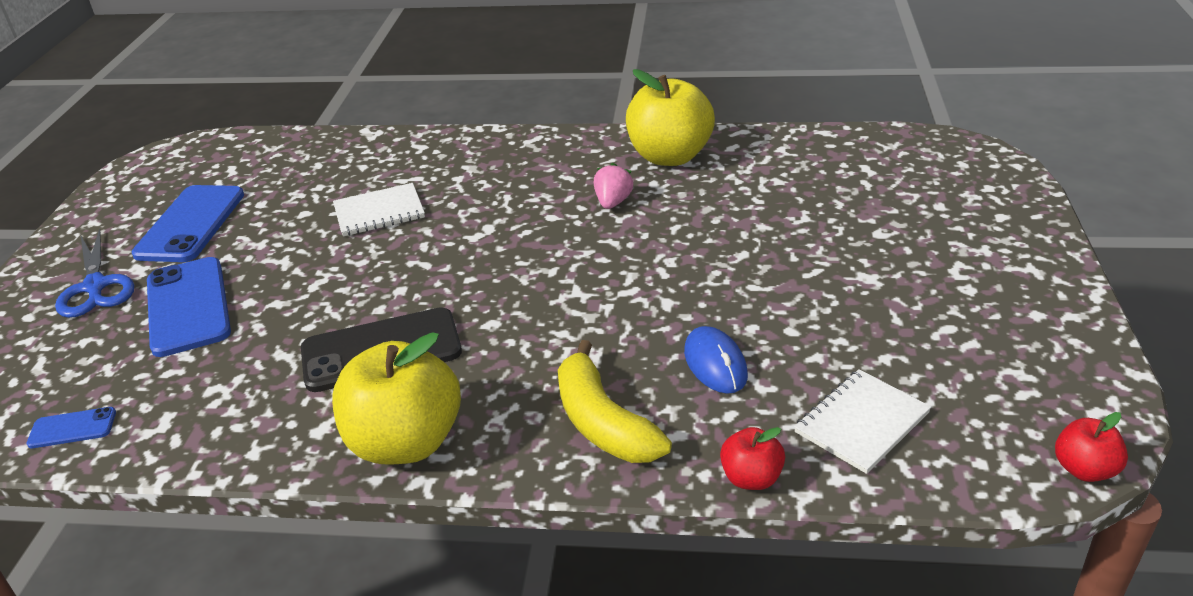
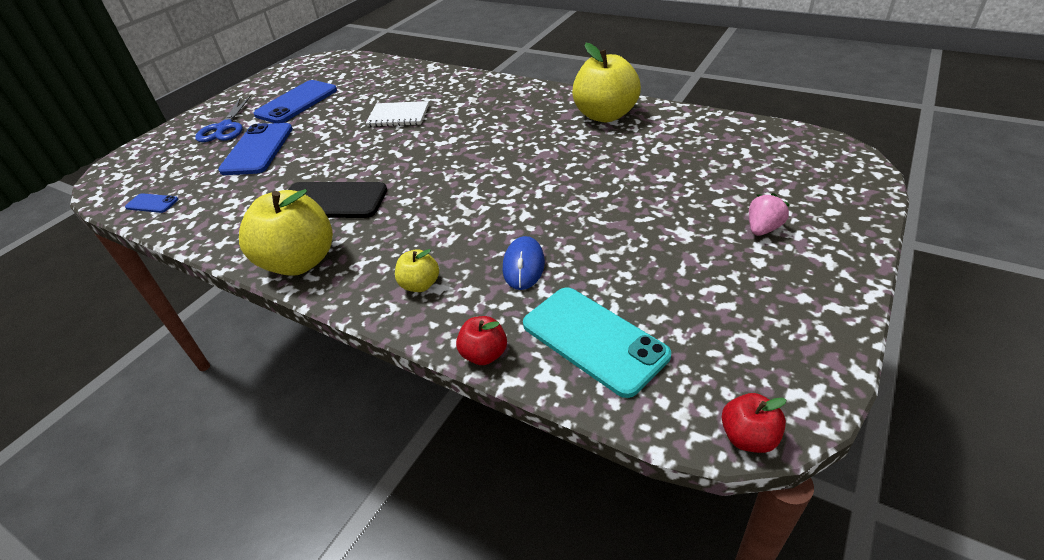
camera: 25 degrees right, 5 degrees up
yellow banana [558,340,672,463] -> yellow apple [395,249,439,292]
pink strawberry [594,163,633,209] -> pink strawberry moved to [749,193,790,236]
white notebook [794,369,931,474] -> turquoise phone [523,287,671,398]

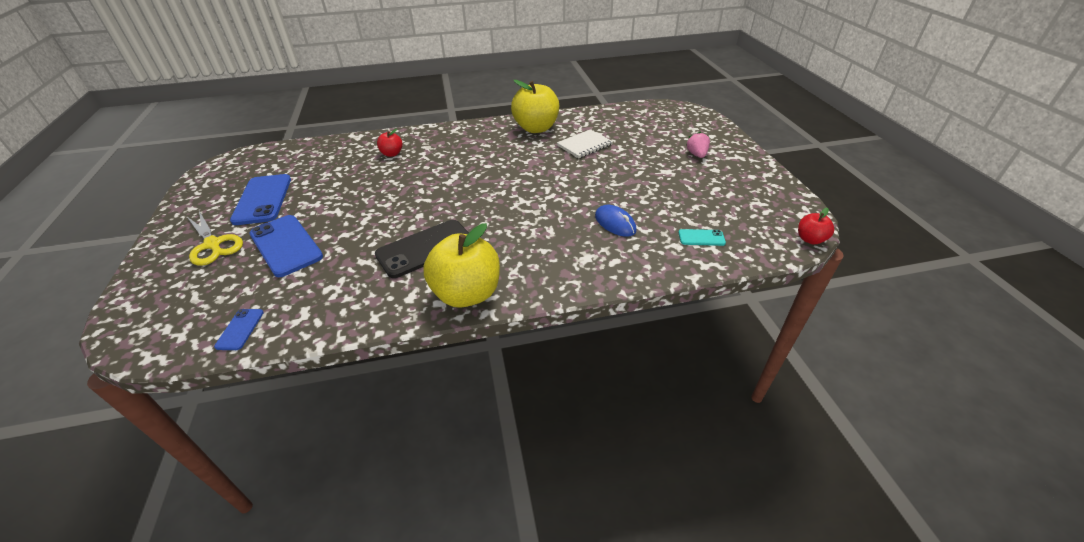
camera: 45 degrees left, 0 degrees up
blue phone [125,193,178,213] -> blue phone turned 60 degrees counterclockwise [214,309,264,350]
blue scissors [195,95,251,142] -> yellow scissors [187,211,243,266]
white notebook [366,101,429,127] -> white notebook moved to [557,129,613,158]
yellow apple [395,249,439,292] -> none
red apple [456,316,507,365] -> red apple moved to [377,129,403,157]
turquoise phone [523,287,671,398] -> turquoise phone [678,229,726,246], size x0.48

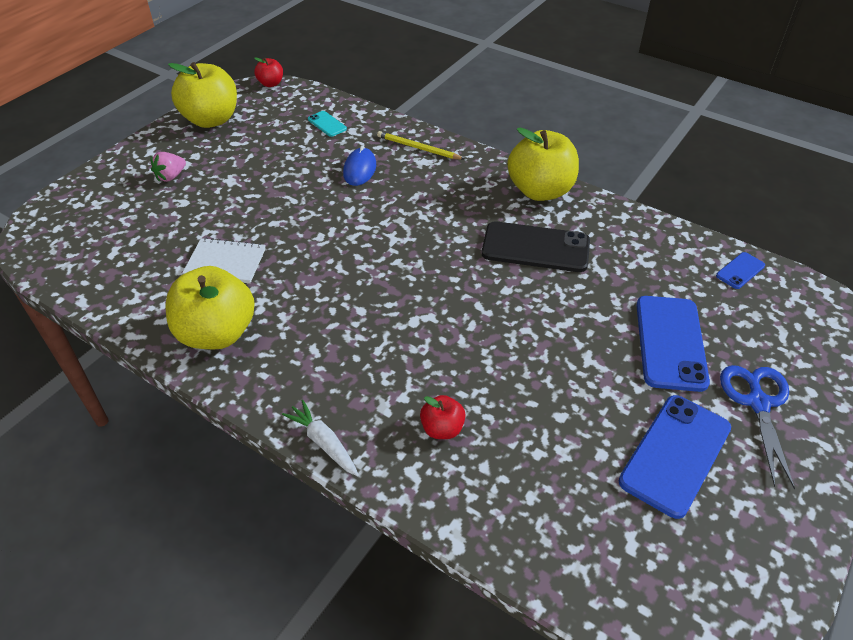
camera: 135 degrees left, 5 degrees up
yellow scissors [187,211,243,266] -> blue scissors [720,365,795,489]
none -> yellow apple [168,62,237,128]
none -> white carrot [282,400,359,476]
none -> yellow pencil [377,131,464,160]

